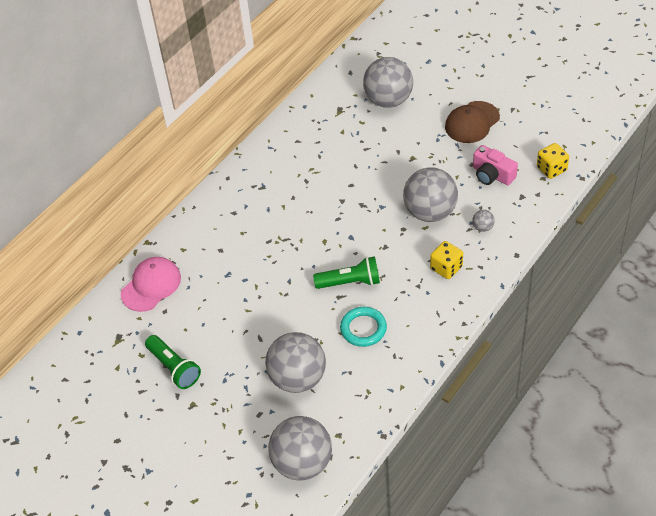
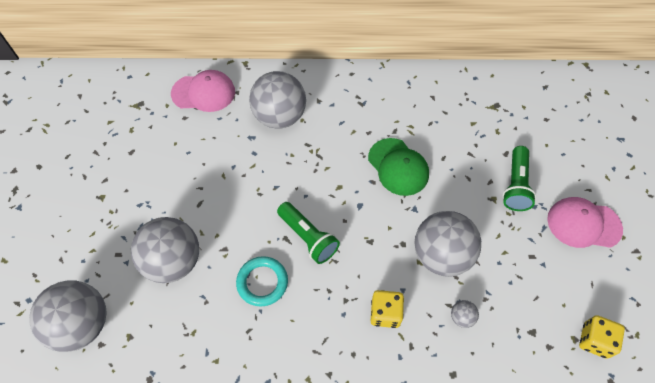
camera: 50 degrees right, 10 degrees up
green flashlight [145,335,201,389] -> green flashlight moved to [503,146,536,211]
grey ball [363,57,413,108] -> grey ball moved to [249,71,306,129]
brown cap [445,101,500,143] -> pink cap [547,197,623,248]
pink camera [473,145,518,185] -> none
none -> green cap [368,138,429,196]

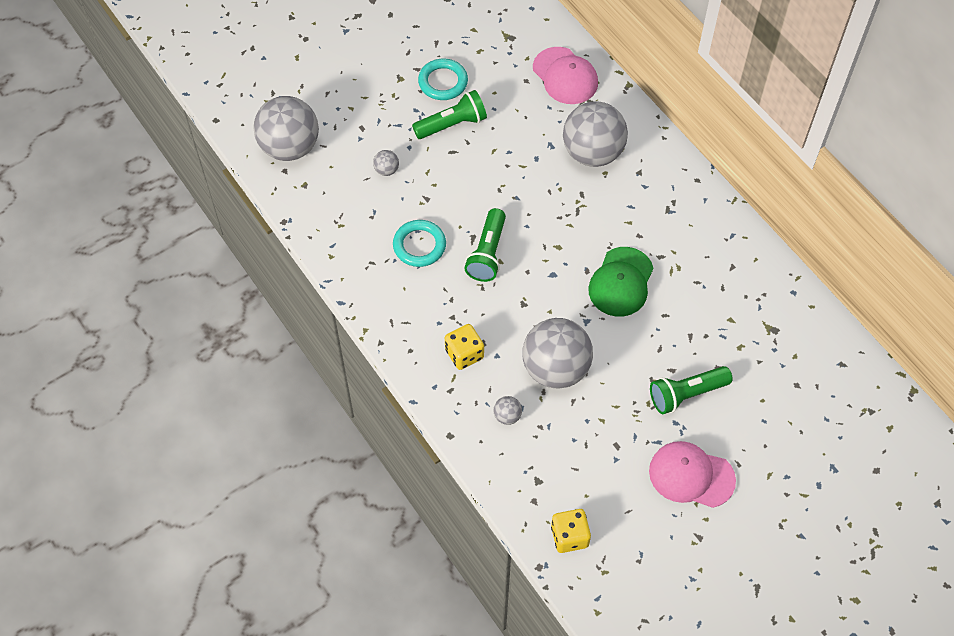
camera: 55 degrees right, 0 degrees up
grey ball [131,217,199,283] -> grey ball [373,150,399,176], size x0.40
pink cap [547,197,623,248] -> pink cap turned 45 degrees counterclockwise [649,441,736,508]
none -> green flashlight [412,90,487,139]
none -> turquoise ring [418,59,468,100]

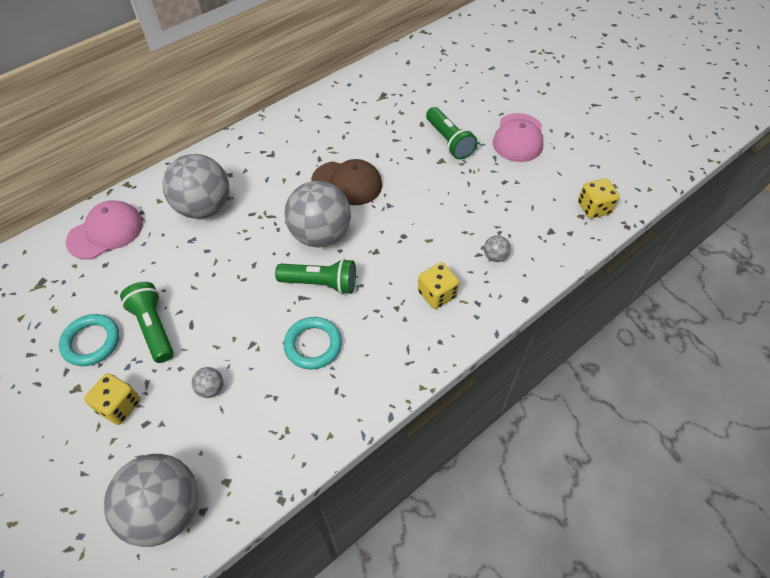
camera: 95 degrees left, 5 degrees down
grey ball [522,318,593,388] -> grey ball moved to [285,181,351,247]
green cap [588,247,653,317] -> brown cap [311,159,382,205]
none -> yellow dice [84,373,140,425]

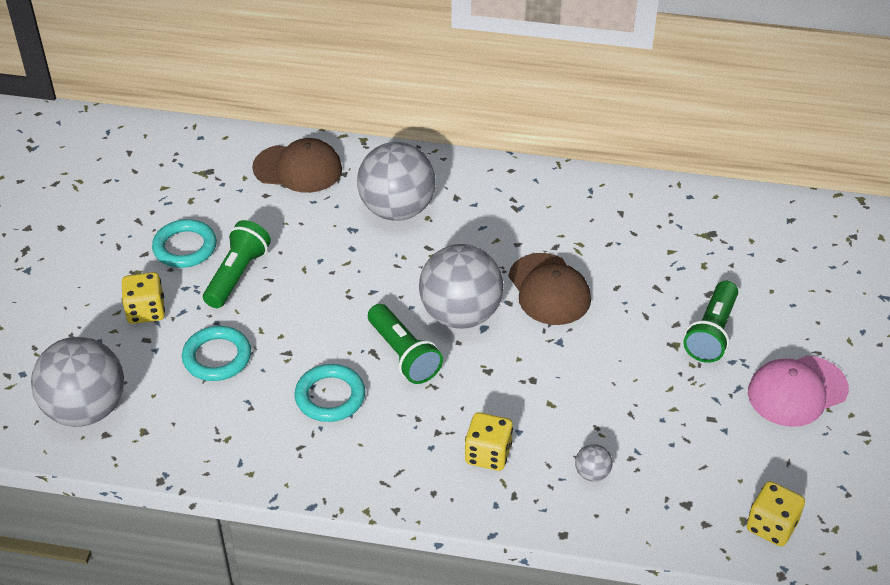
camera: 50 degrees right, 10 degrees down
pink cap [66,200,143,260] -> brown cap [252,138,342,193]
grey ball [192,367,223,398] -> turquoise ring [182,326,251,381]

